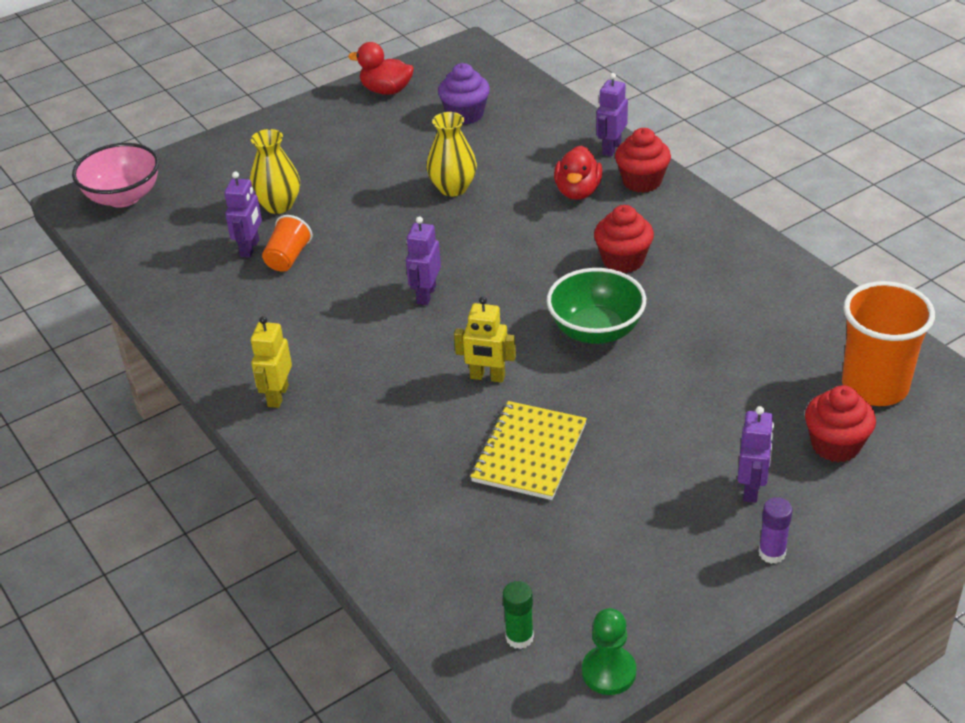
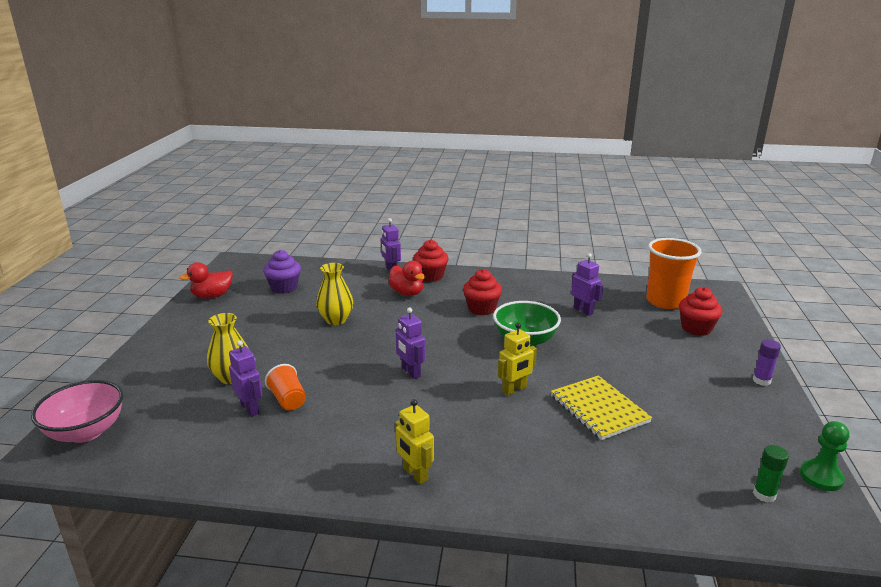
camera: 50 degrees left, 15 degrees down
purple robot [737,406,774,503] -> purple robot moved to [571,253,603,316]

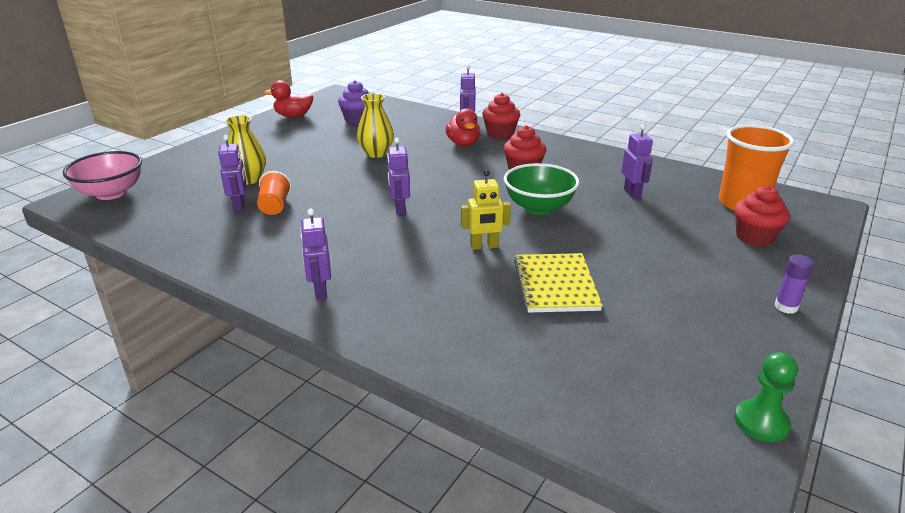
camera: 25 degrees right, 5 degrees up
yellow robot [395,399,434,484] -> purple robot [300,209,331,300]
green glue stick [753,445,789,503] -> none

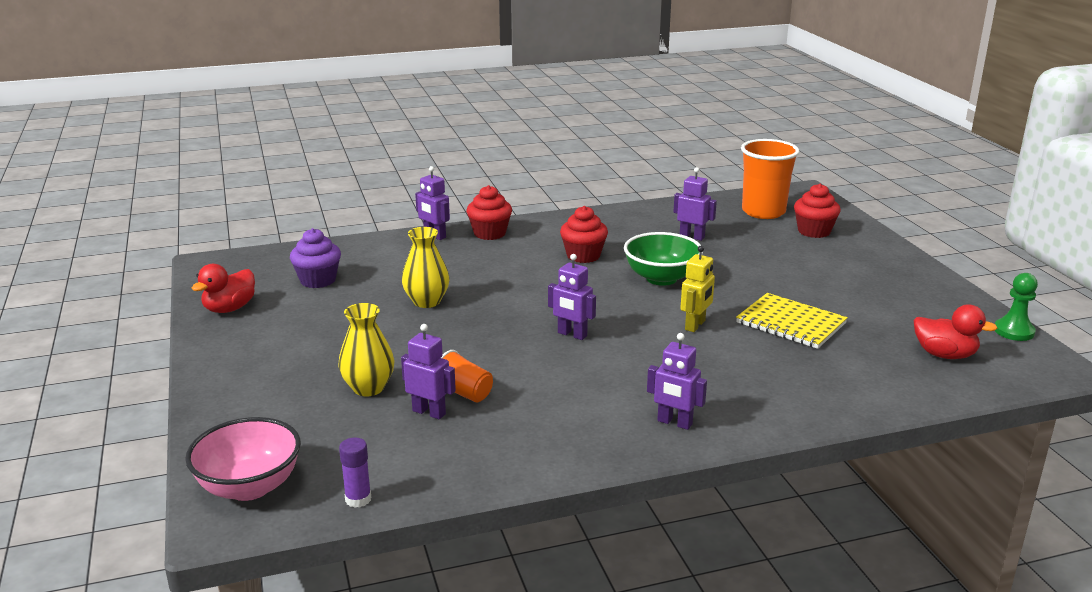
camera: 50 degrees left, 5 degrees down
red duck [446,108,480,146] -> red duck moved to [914,305,997,359]
purple glue stick [775,255,814,314] -> purple glue stick moved to [339,438,371,508]

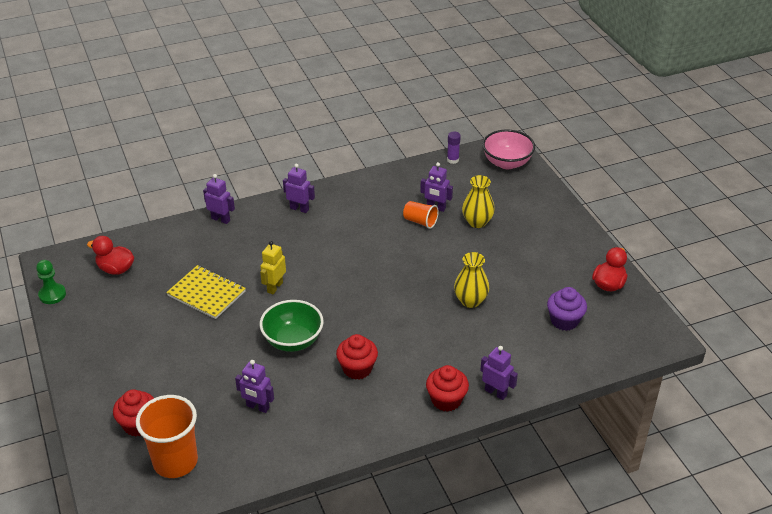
camera: 175 degrees right, 15 degrees up
purple robot [548,254,596,340] -> purple robot moved to [203,174,235,224]

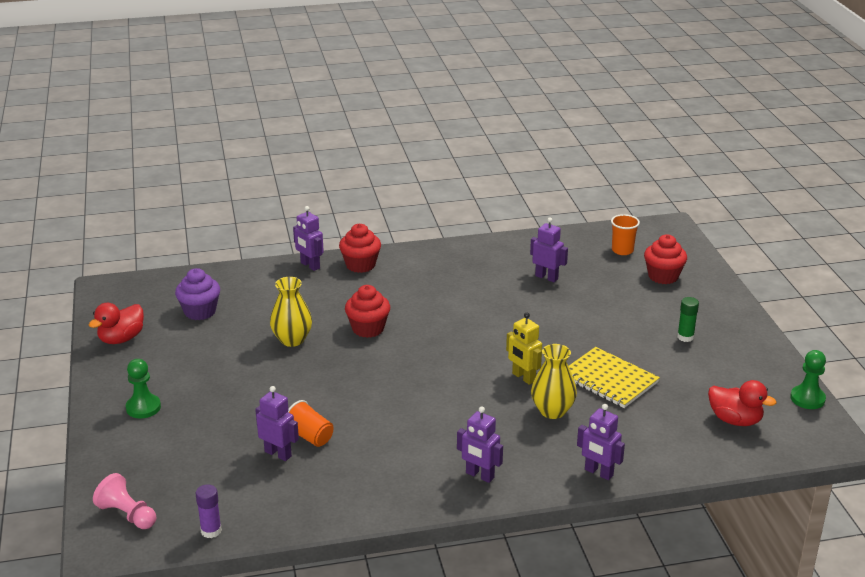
camera: 170 degrees left, 10 degrees down
orange cup [136,395,198,478] -> orange cup [611,214,640,255], size x0.53
yellow robot [260,241,286,294] -> yellow robot turned 105 degrees clockwise [506,313,542,385]
green bowl [260,300,324,352] -> none
red cupcake [336,334,378,380] -> red cupcake moved to [345,285,390,338]
yellow vase [462,175,495,228] -> yellow vase moved to [531,344,577,419]
pink bowl [482,129,535,169] -> pink pawn [93,473,156,529]
none -> green pawn [126,359,161,419]
none -> green glue stick [677,297,699,342]

